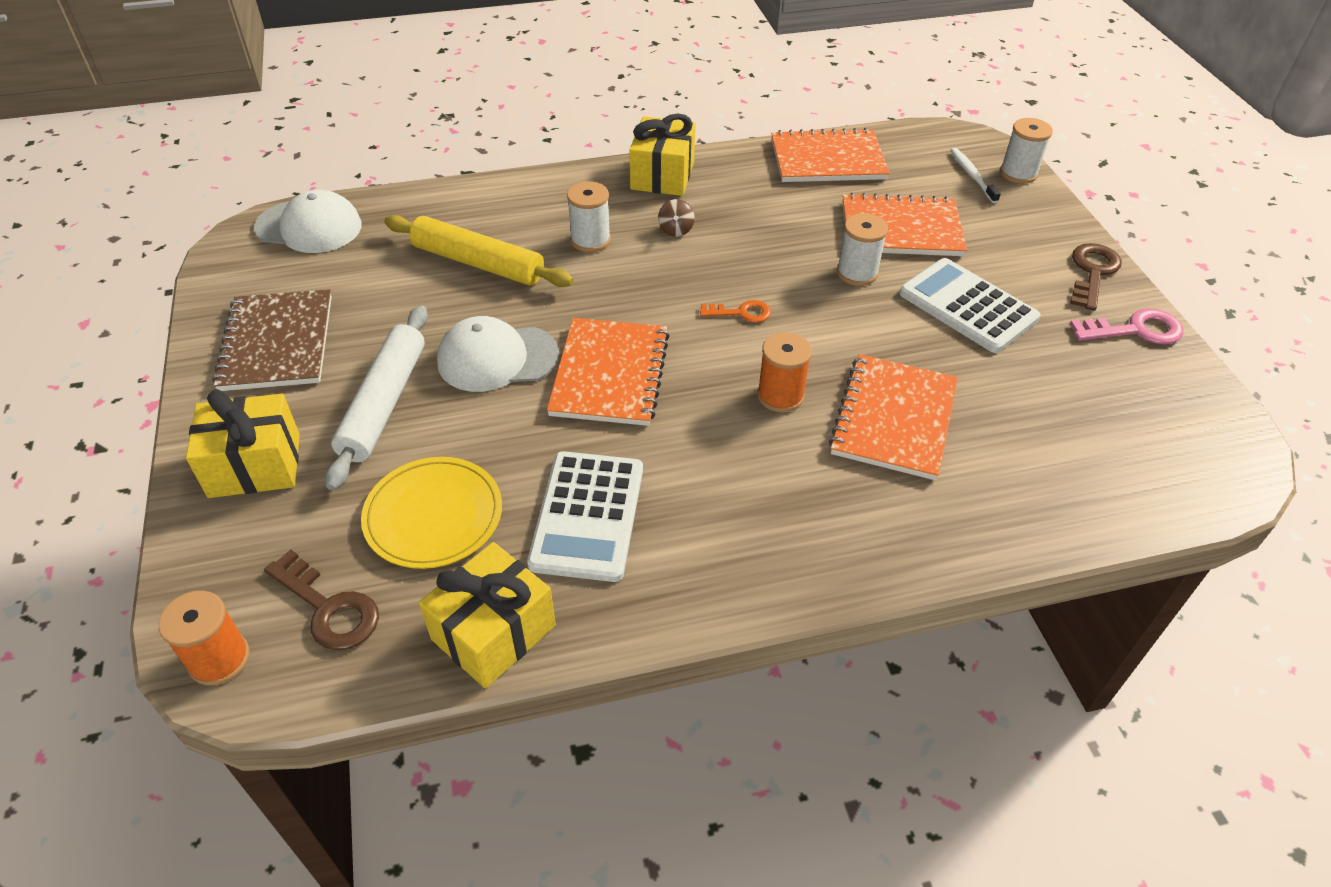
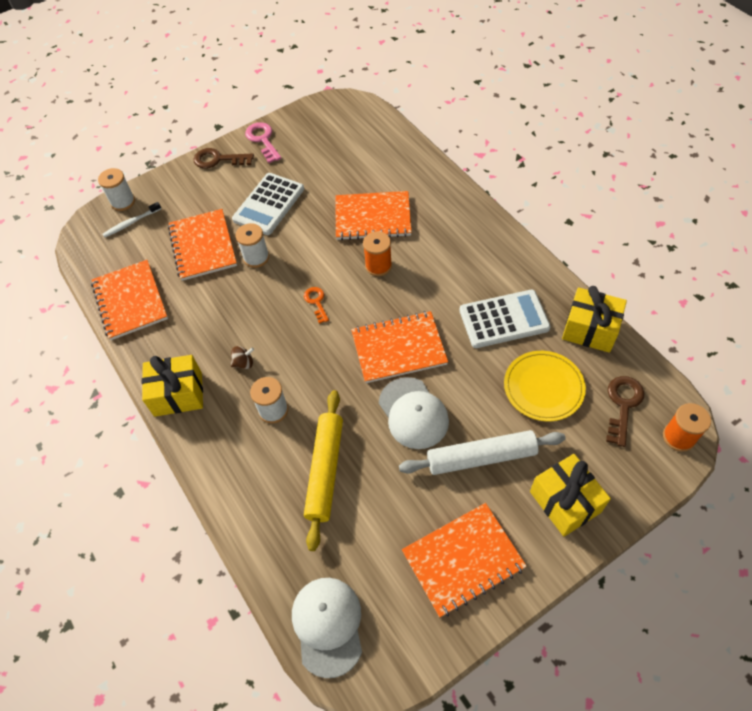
camera: 105 degrees left, 10 degrees up
brown notebook [213,289,332,391] -> orange notebook [402,503,527,617]

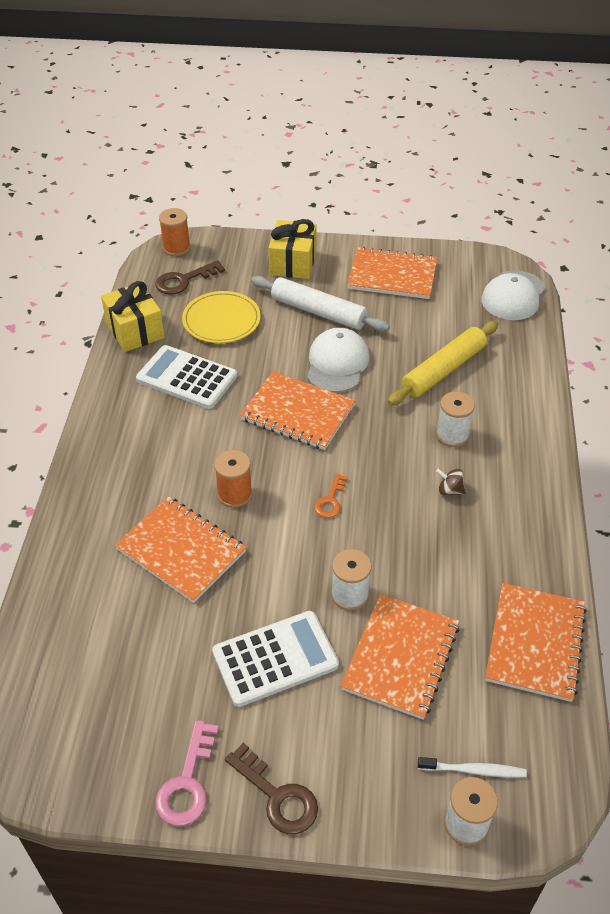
camera: 145 degrees left, 10 degrees down
yellow gift [142,355,203,417] -> none

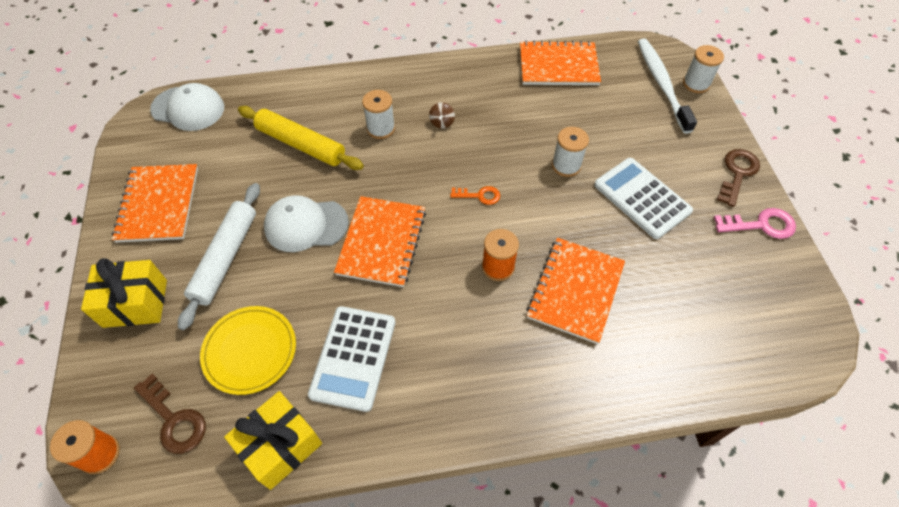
camera: 105 degrees left, 10 degrees up
orange notebook [341,594,459,720] -> none
white toothbrush [418,757,527,778] -> white toothbrush [638,38,697,134], size x1.91

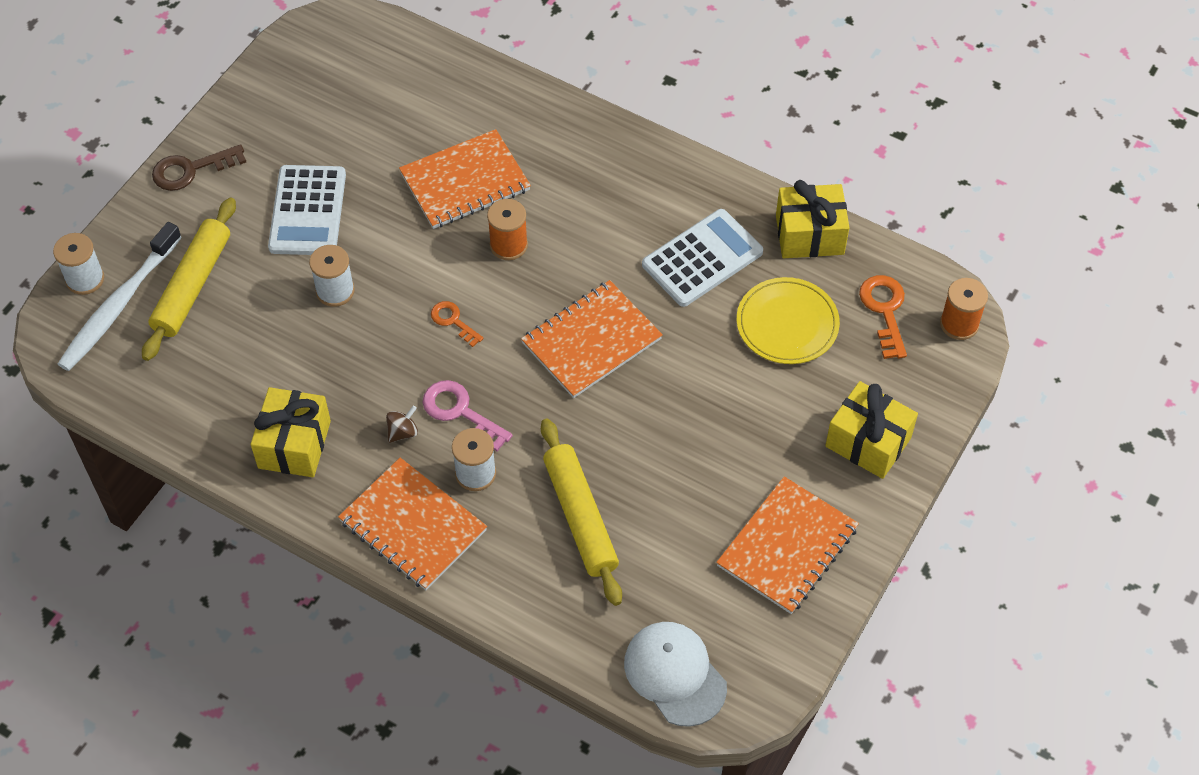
camera: 140 degrees left, 0 degrees up
brown key [134,374,206,454] -> orange key [859,275,907,359]
white rolling pin [178,183,260,330] -> none
white cap [264,195,349,252] -> none
orange notebook [520,41,601,85] -> orange notebook moved to [338,458,487,590]
pink key [714,208,796,239] -> pink key moved to [423,380,513,451]
none -> yellow rolling pin [142,198,236,361]
none -> yellow gift [251,387,331,477]

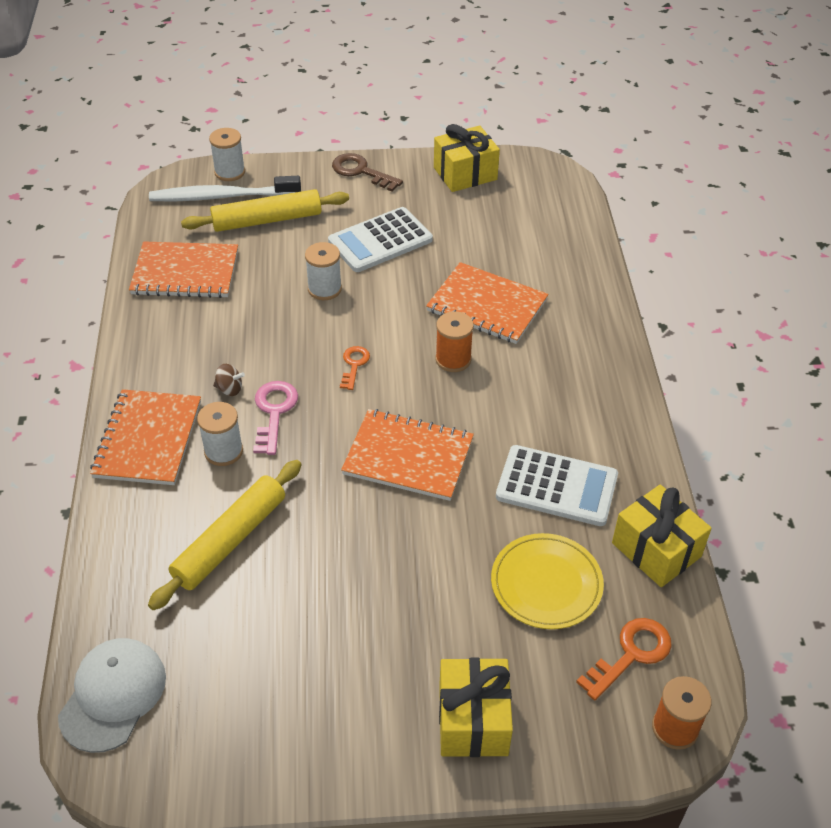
camera: 55 degrees right, 10 degrees down
yellow gift [251,387,331,477] -> yellow gift moved to [434,124,500,192]
orange notebook [716,476,859,614] -> orange notebook moved to [129,241,238,298]

